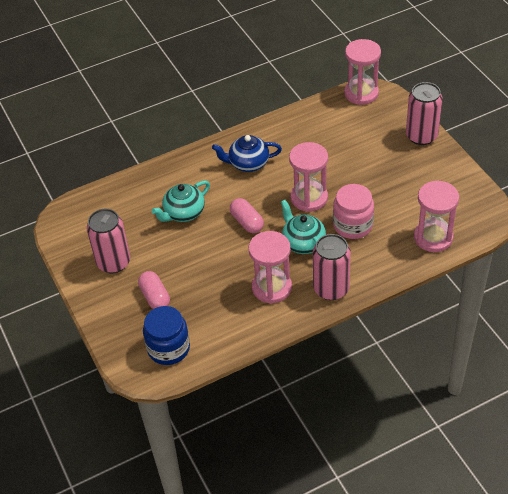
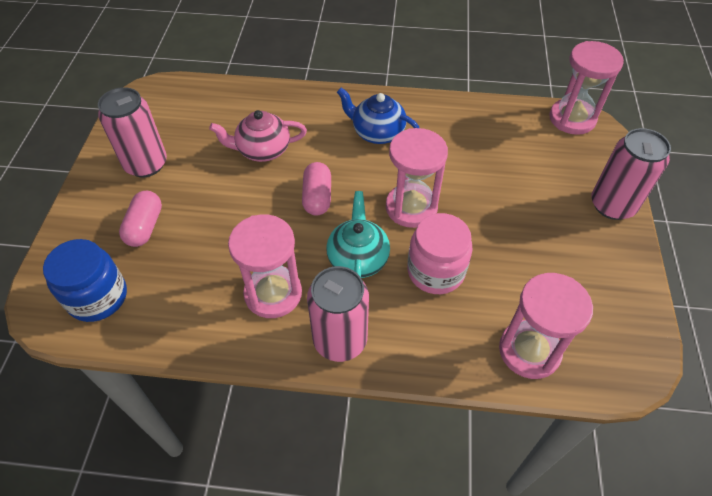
camera: 30 degrees right, 5 degrees up
turquoise teapot [152,180,210,222] -> pink teapot [209,110,307,162]

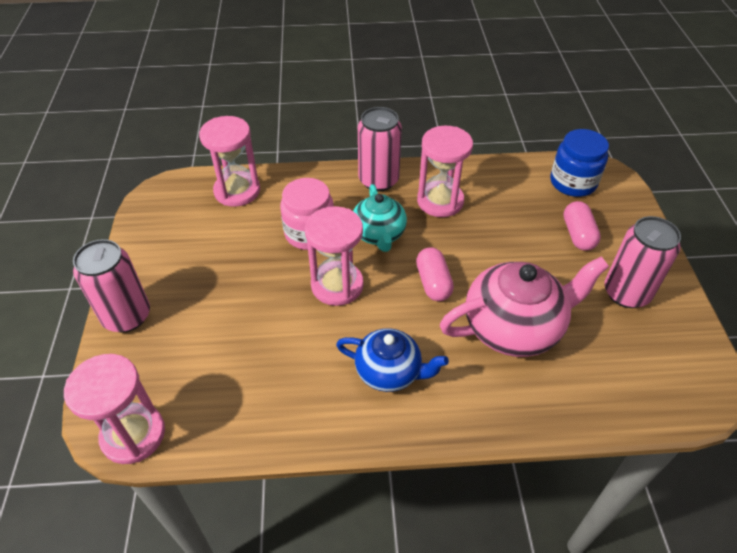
camera: 170 degrees right, 5 degrees down
pink teapot [209,110,307,162] -> pink teapot [439,256,609,357], size x1.60

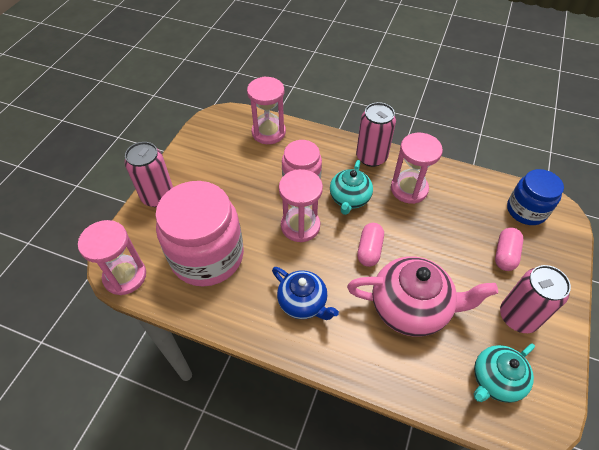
camera: 25 degrees right, 5 degrees up
none -> pink jar [155,181,244,286]
none -> turquoise teapot [474,343,535,403]

